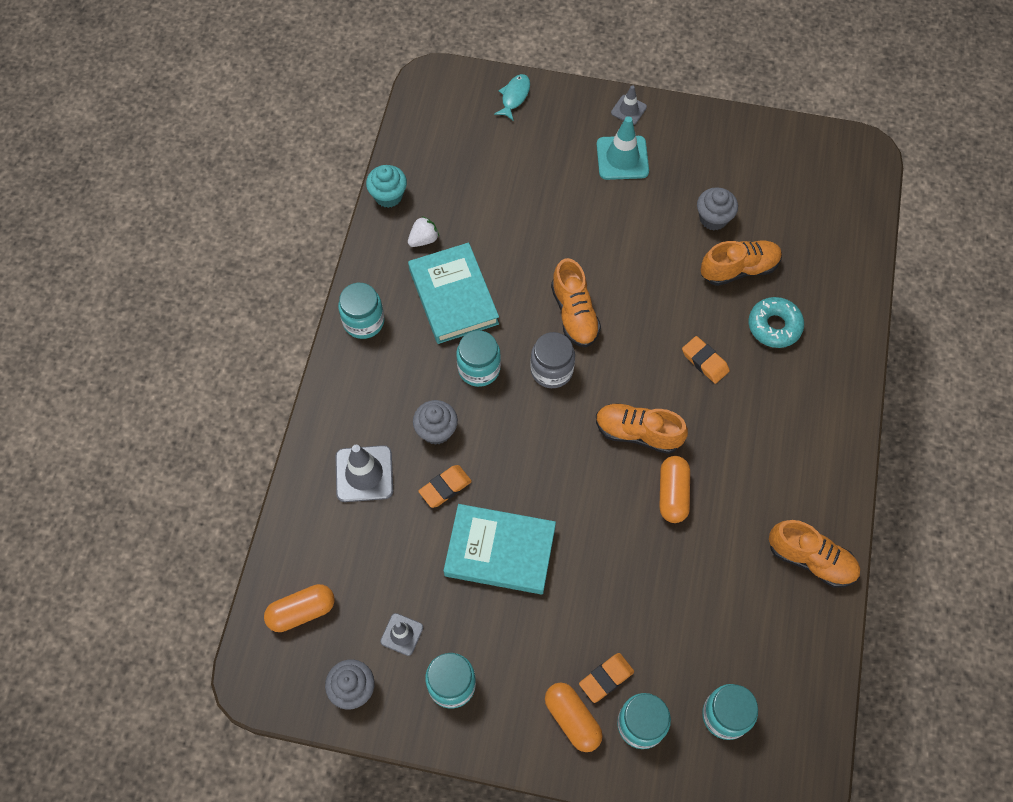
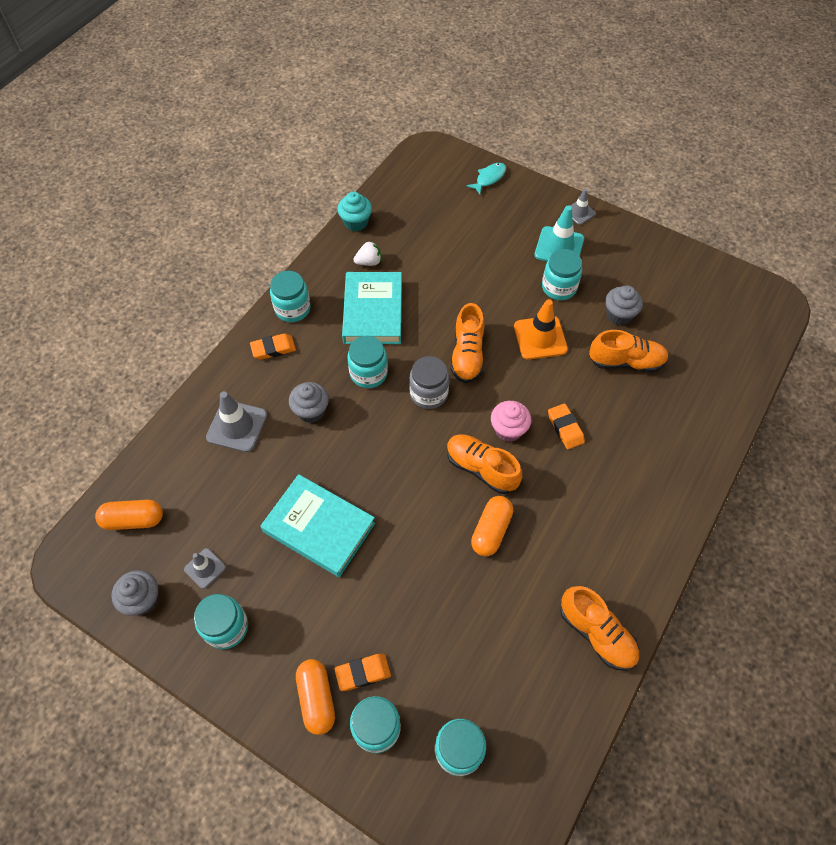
camera: 20 degrees right, 5 degrees down
orange eraser [418,465,472,508] -> orange eraser moved to [250,333,296,360]
turquoise donut [749,297,804,348] -> none
none -> pink cupcake [491,401,531,442]
none -> orange traffic cone [514,299,568,360]
none -> turquoise jar [542,249,582,300]

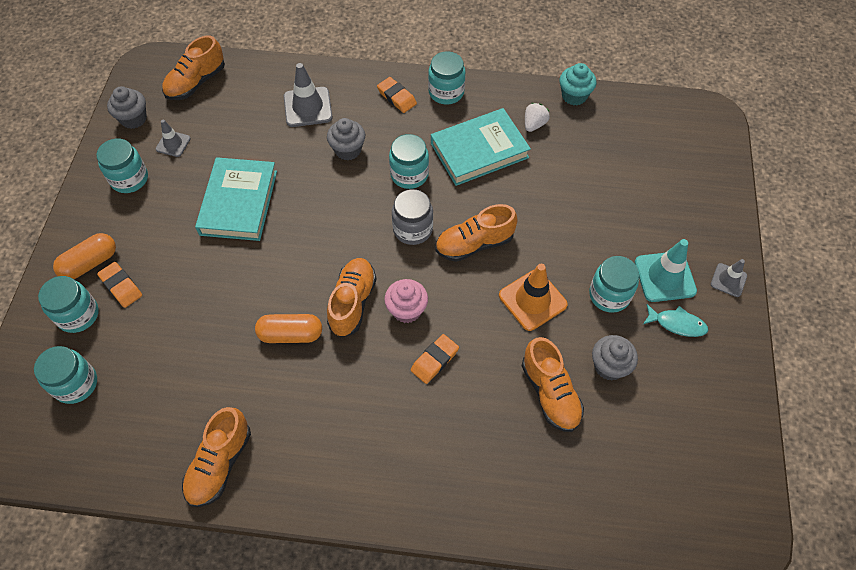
camera: 65 degrees right, 0 degrees up
orange capsule [95,500,163,530] -> orange shoe [162,36,225,100]
white strawberry [354,241,381,266] -> white strawberry turned 105 degrees counterclockwise [525,103,550,132]
turquoise fish [466,163,506,194] -> turquoise fish moved to [643,304,708,337]

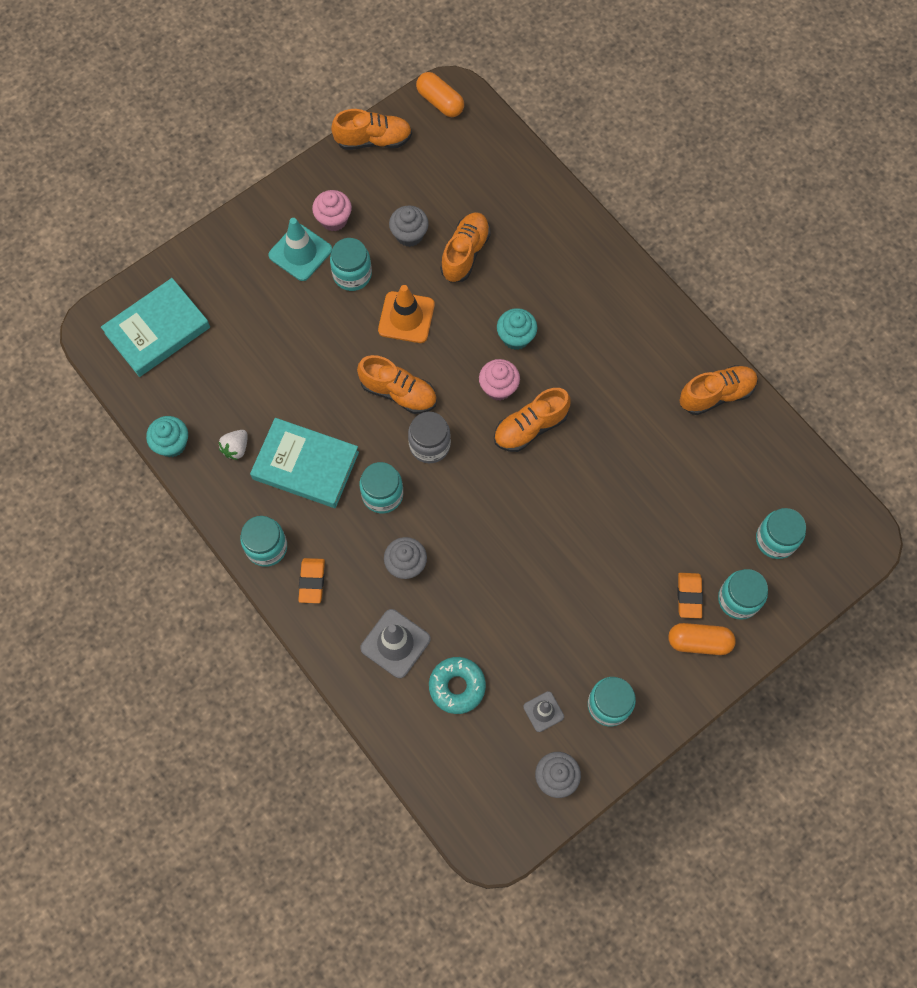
camera: 135 degrees left, 10 degrees up
orange shoe [162,36,225,100] -> orange shoe moved to [331,109,412,150]
turquoise book [195,157,277,241] -> turquoise book moved to [101,278,210,377]
orange capsule [255,314,322,343] -> orange capsule moved to [416,72,464,117]
orange eraser [411,334,459,384] -> turquoise cupcake [497,308,537,350]
white strawberry [525,103,550,132] -> white strawberry turned 45 degrees counterclockwise [219,430,248,460]
turquoise fish [643,304,708,337] -> pink cupcake [312,190,352,231]
grey traffic cone [711,259,747,297] -> none
none -> turquoise donut [429,657,486,714]

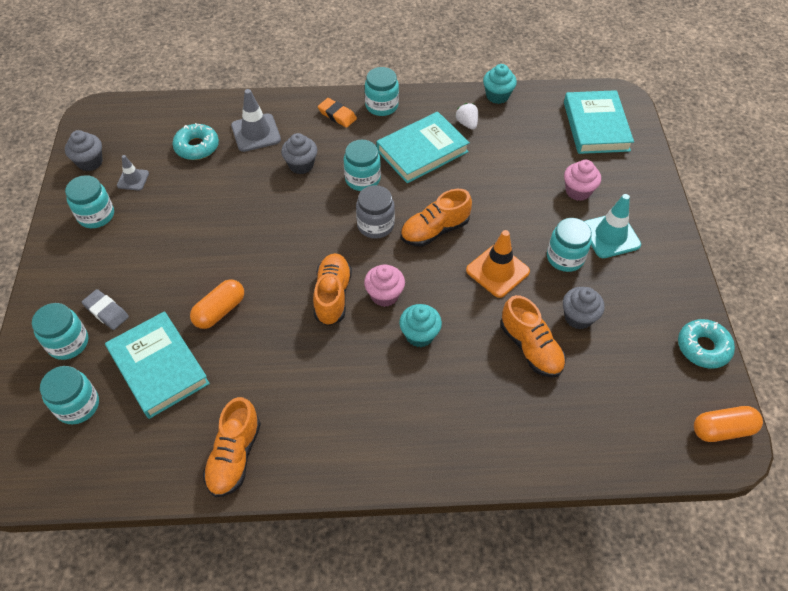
camera: 125 degrees right, 15 degrees down
pink cupcake [312,190,352,231] -> pink cupcake moved to [564,160,601,201]
orange shoe [331,109,412,150] -> turquoise donut [678,319,735,369]
orange capsule [668,623,736,655] -> orange capsule moved to [190,279,244,329]
orange eraser [678,573,703,618] -> grey eraser [82,289,129,330]
none -> turquoise book [105,311,210,419]

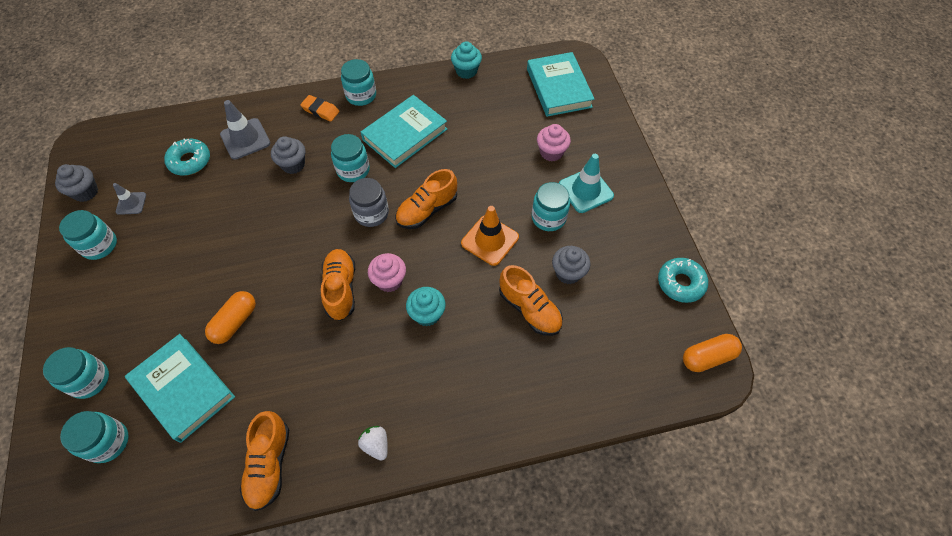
camera: 10 degrees left, 5 degrees up
grey eraser [82,289,129,330] -> none
white strawberry [455,103,478,130] -> white strawberry moved to [358,426,388,461]

